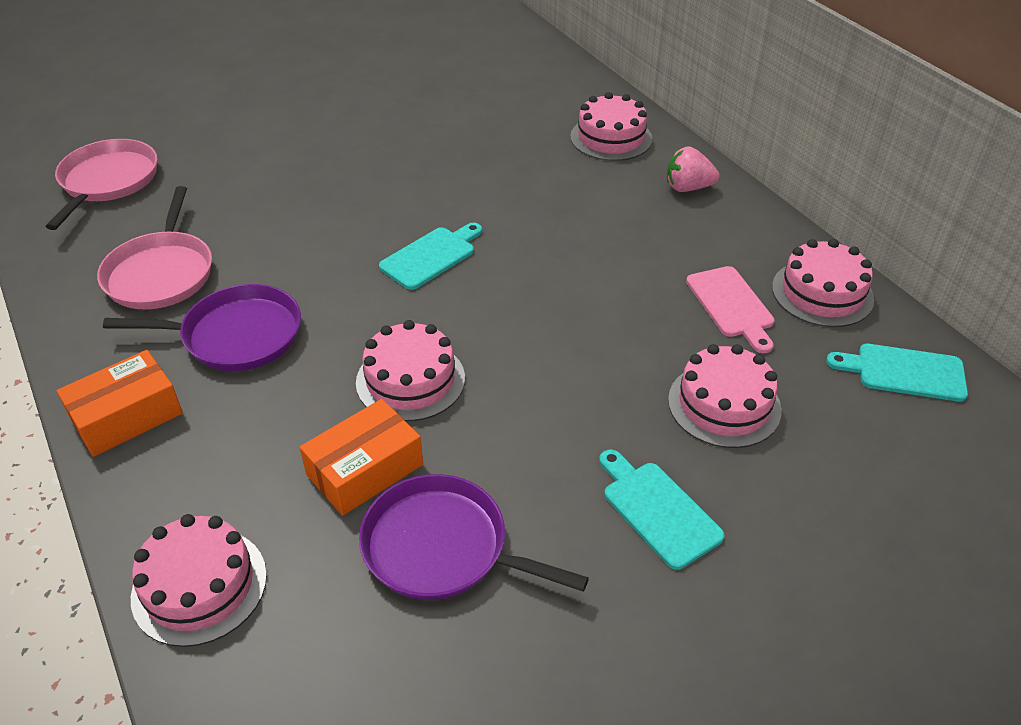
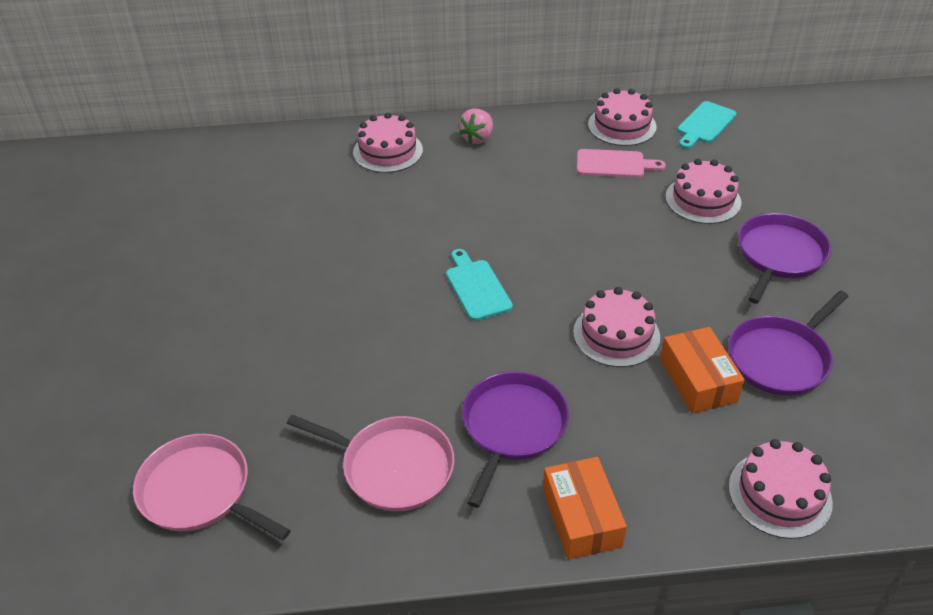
camera: 65 degrees left, 0 degrees up
turquoise cutting board [599,450,725,570] -> purple pan [738,213,831,304]

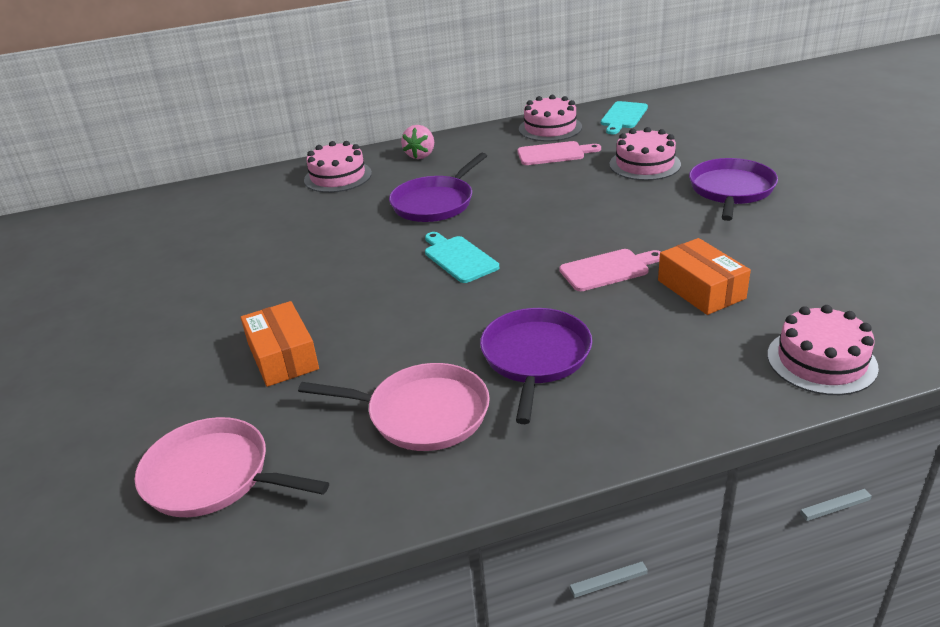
camera: 10 degrees left, 10 degrees down
orange box [543,457,627,560] -> orange box moved to [241,301,319,387]
pink cake [573,287,660,367] -> pink cutting board [559,249,661,291]
purple pan [728,290,849,396] -> purple pan moved to [389,153,487,222]

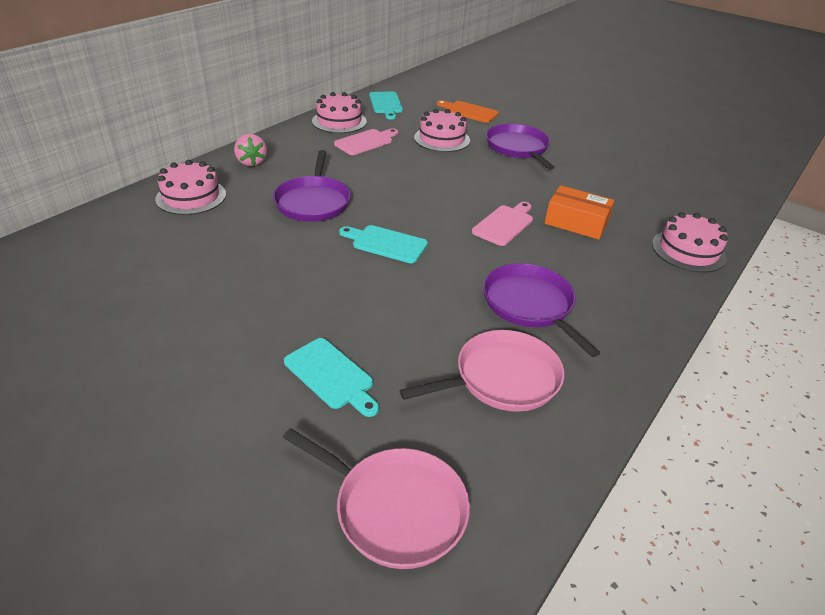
camera: 40 degrees left, 5 degrees up
pink pan [135,417,329,517] -> pink pan turned 135 degrees counterclockwise [283,428,470,569]
orange box [241,301,319,387] -> turquoise cutting board [284,338,379,417]
none -> orange cutting board [436,100,499,123]

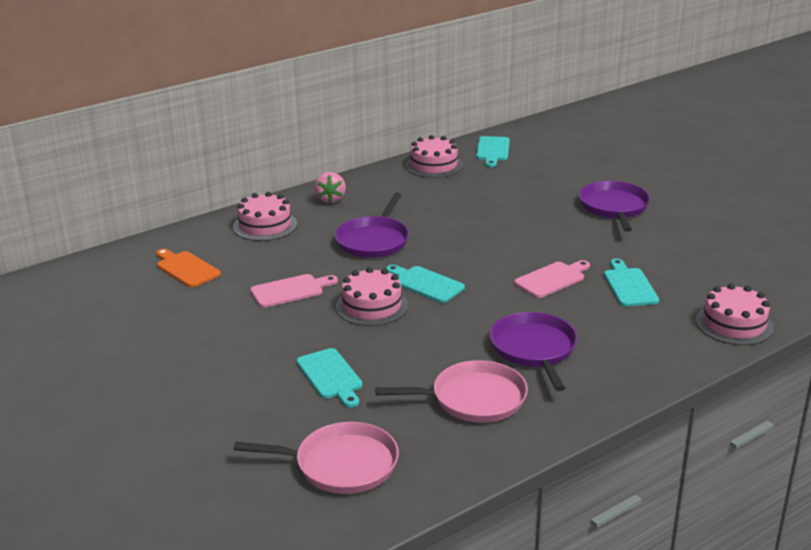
camera: 20 degrees right, 10 degrees down
pink pan [283,428,470,569] -> pink pan turned 45 degrees counterclockwise [234,422,399,494]
pink cutting board [334,128,398,155] -> pink cutting board moved to [250,274,338,308]
pink cake [414,109,470,152] -> pink cake moved to [336,267,408,326]
orange cutting board [436,100,499,123] -> orange cutting board moved to [156,249,221,288]
orange box [545,185,614,240] -> turquoise cutting board [604,259,659,306]

